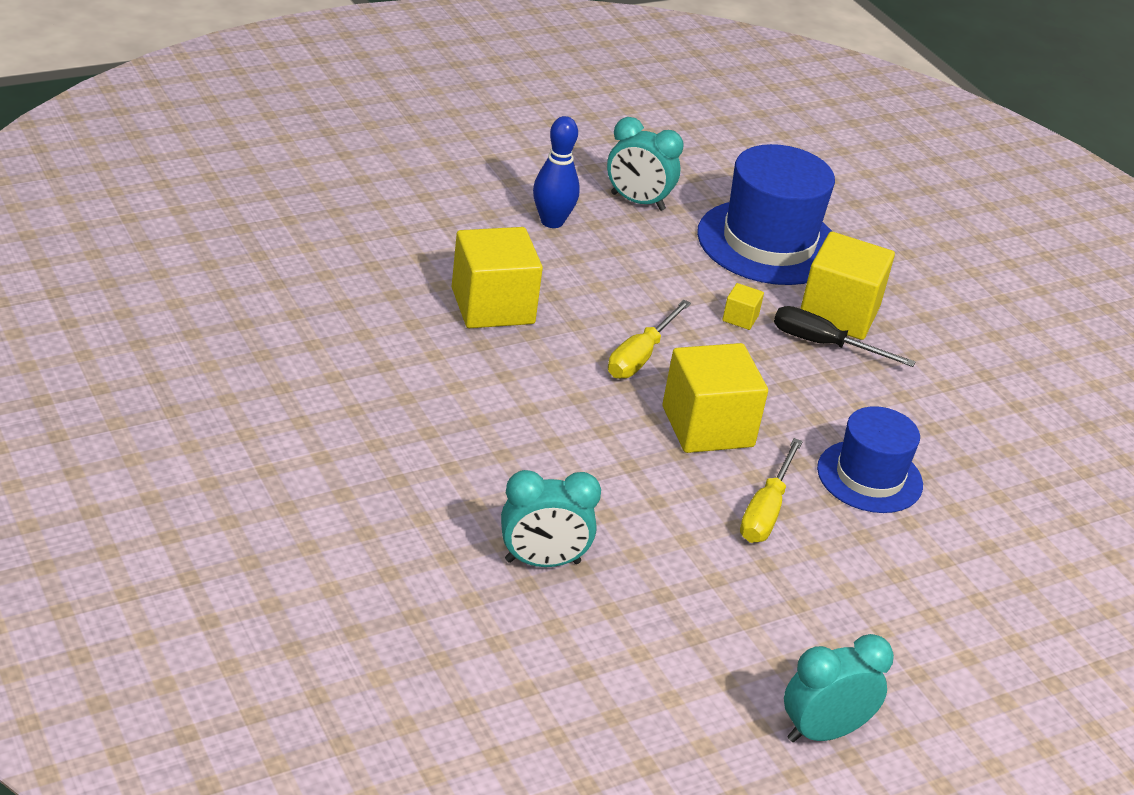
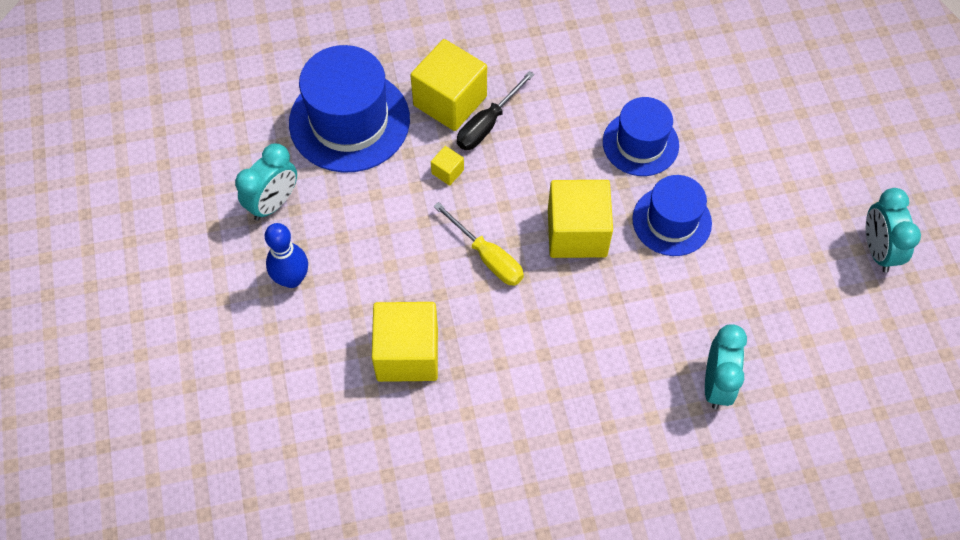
camera: 70 degrees left, 25 degrees up
yellow screwdriver [740,438,803,543] -> blue hat [632,175,712,256]

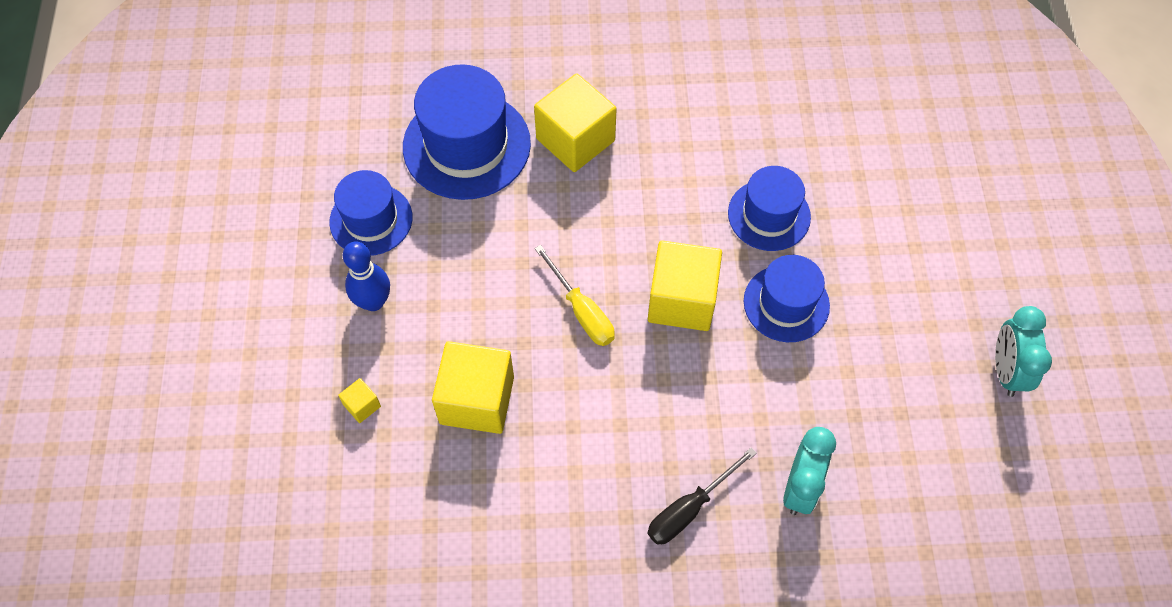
camera: 10 degrees right, 0 degrees up
turquoise clock [235,143,297,221] -> blue hat [329,170,412,256]
yellow cube [431,146,464,186] -> yellow cube moved to [338,378,381,423]
black screwdriver [457,71,535,150] -> black screwdriver moved to [648,447,757,545]

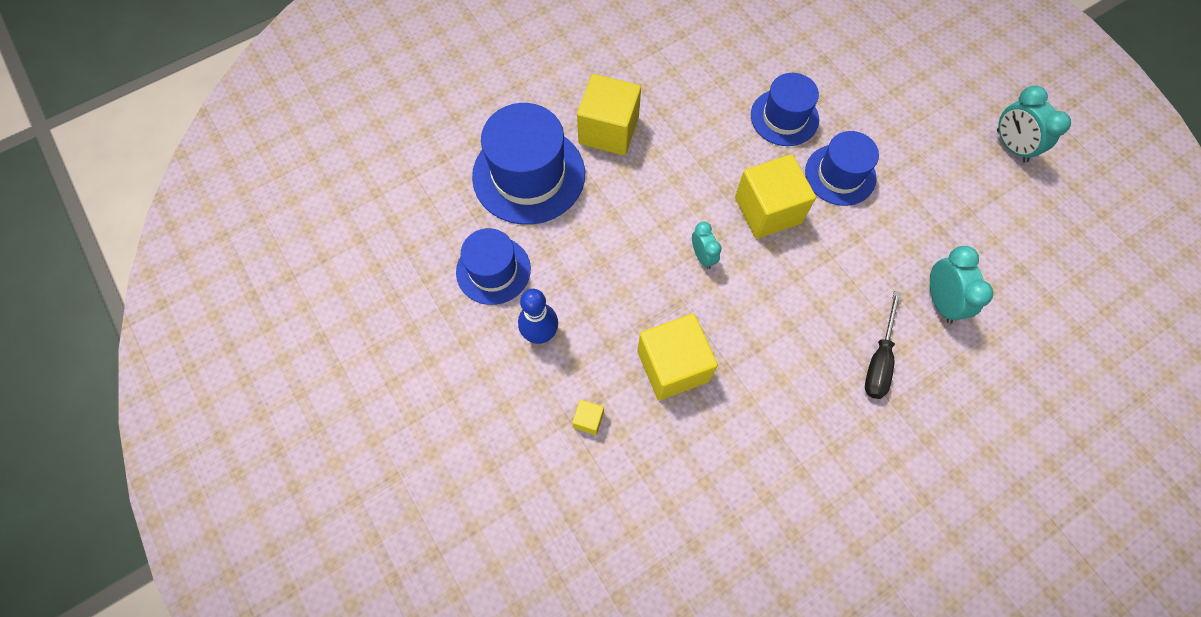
camera: 30 degrees left, 5 degrees up
yellow screwdriver [534,245,615,346] -> turquoise clock [692,222,722,269]

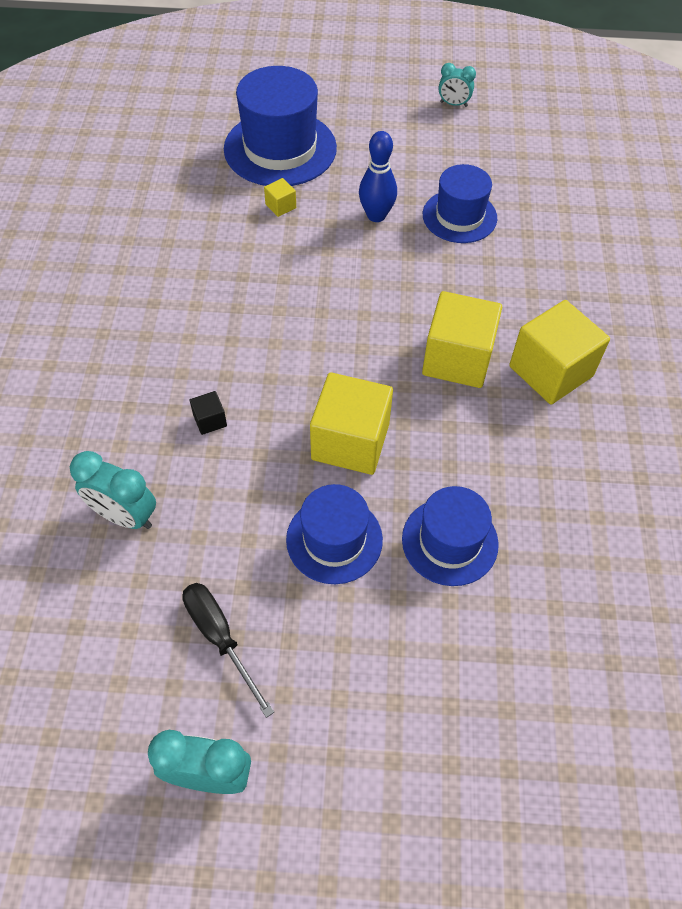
camera: 125 degrees right, 10 degrees down
blue hat [472,103,585,225] -> blue hat moved to [224,66,337,186]
yellow cube [637,313,718,400] -> yellow cube moved to [422,291,502,388]
turquoise clock [692,222,722,269] -> turquoise clock moved to [439,63,476,107]
black screwdriver [865,291,901,399] -> black screwdriver moved to [182,583,274,718]
none -> black cube [190,391,227,435]

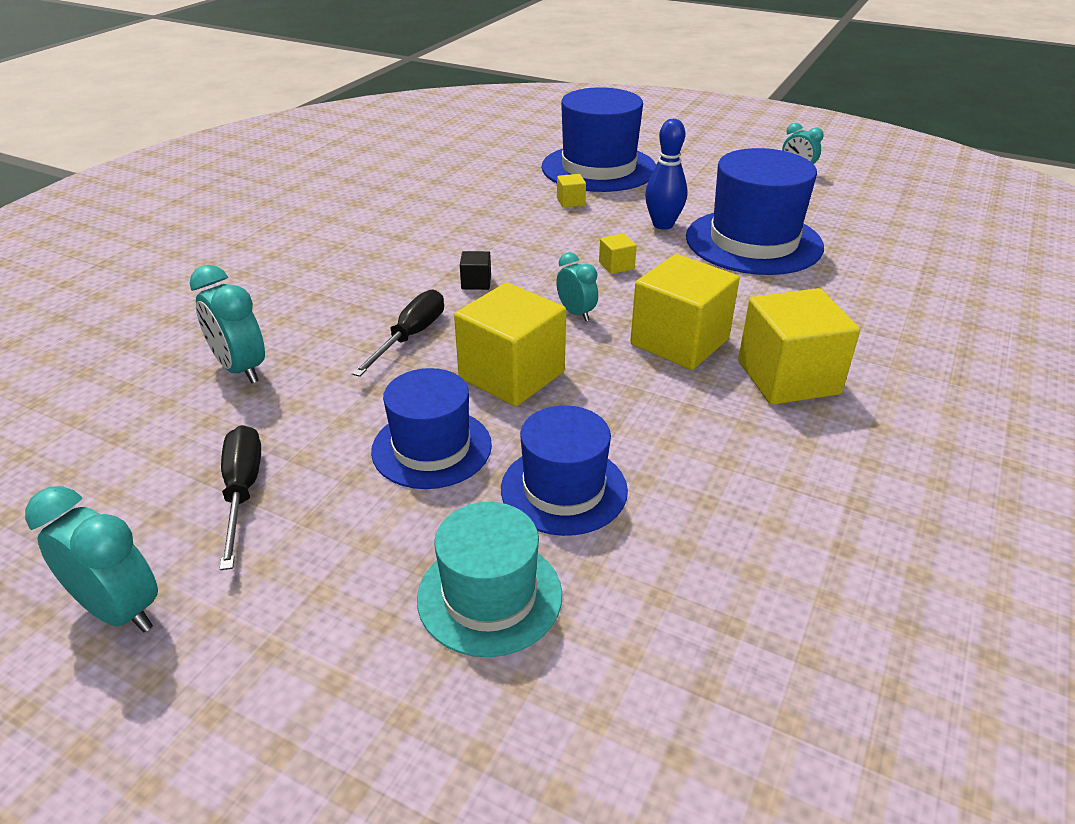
camera: 25 degrees right, 20 degrees down
black cube [190,391,227,435] -> black cube moved to [460,251,491,290]
blue hat [423,164,497,243] -> blue hat [686,148,824,275], size x1.60
none -> black screwdriver [352,289,444,377]
none -> turquoise hat [417,502,562,657]
none -> turquoise clock [556,252,598,321]
none -> yellow cube [599,233,637,274]

